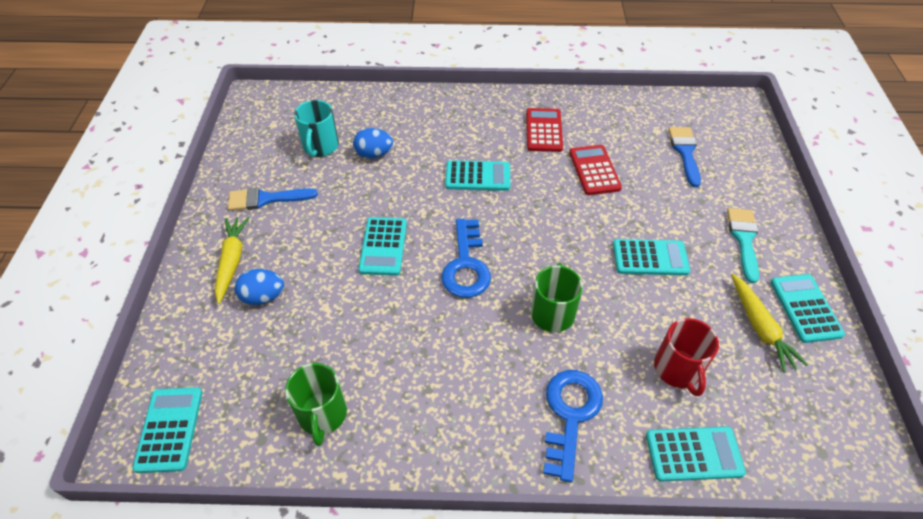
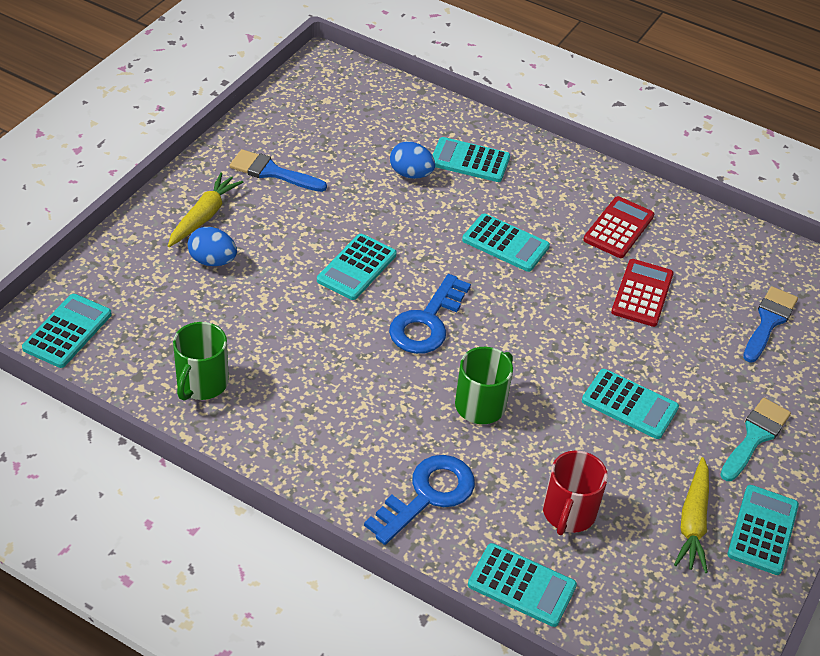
camera: 25 degrees right, 5 degrees down
turquoise mug [294,100,339,157] -> none
none -> turquoise calculator [432,137,510,182]

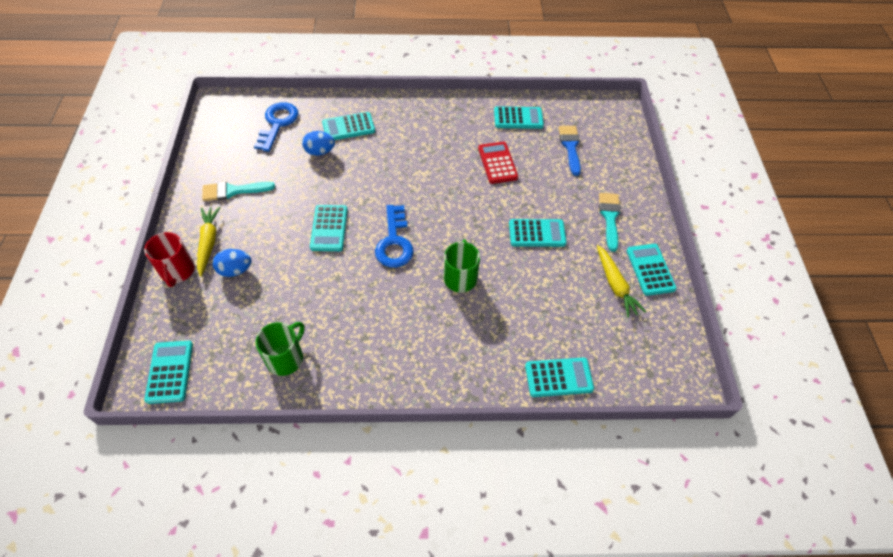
camera: 30 degrees left, 10 degrees up
green mug [173,322,229,401] -> green mug turned 135 degrees counterclockwise [256,322,305,376]
blue brush [230,149,327,192] -> turquoise brush [202,181,275,201]
blue key [364,455,475,545] -> blue key moved to [254,102,298,152]
turquoise calculator [462,213,550,272] -> turquoise calculator moved to [494,106,544,129]
red mug [543,451,608,535] -> red mug moved to [144,232,195,287]
red calculator [583,196,654,258] -> none

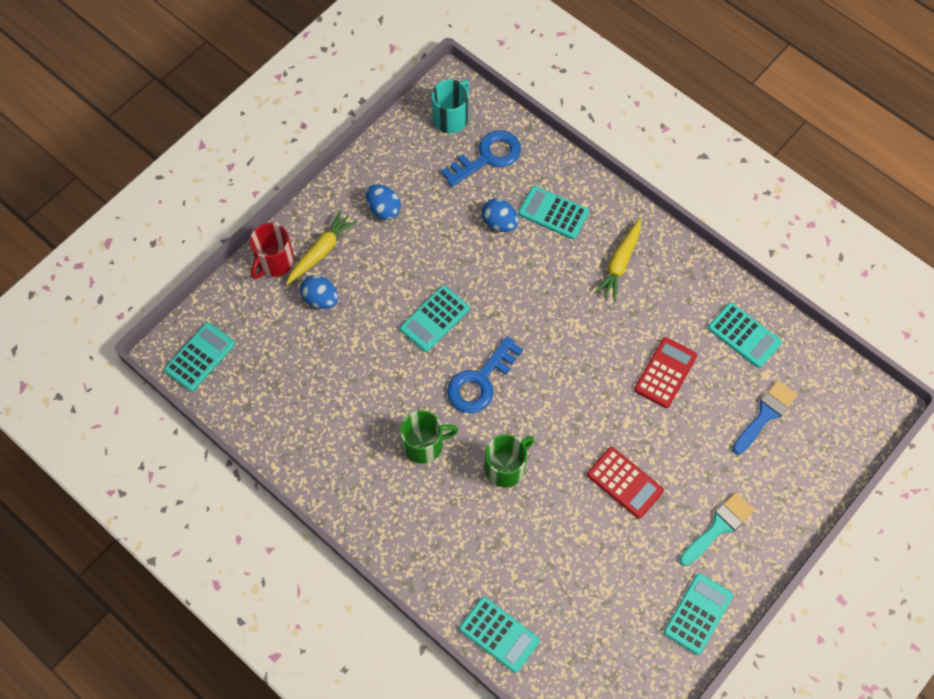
camera: 45 degrees right, 10 degrees up
turquoise brush [202,181,275,201] -> blue egg [366,184,401,220]
green mug [256,322,305,376] -> green mug moved to [400,410,458,464]
turquoise calculator [509,219,567,247] -> red calculator [587,447,664,519]
yellow carrot [597,245,646,318] -> yellow carrot moved to [594,218,641,301]
none -> turquoise mug [432,79,470,133]

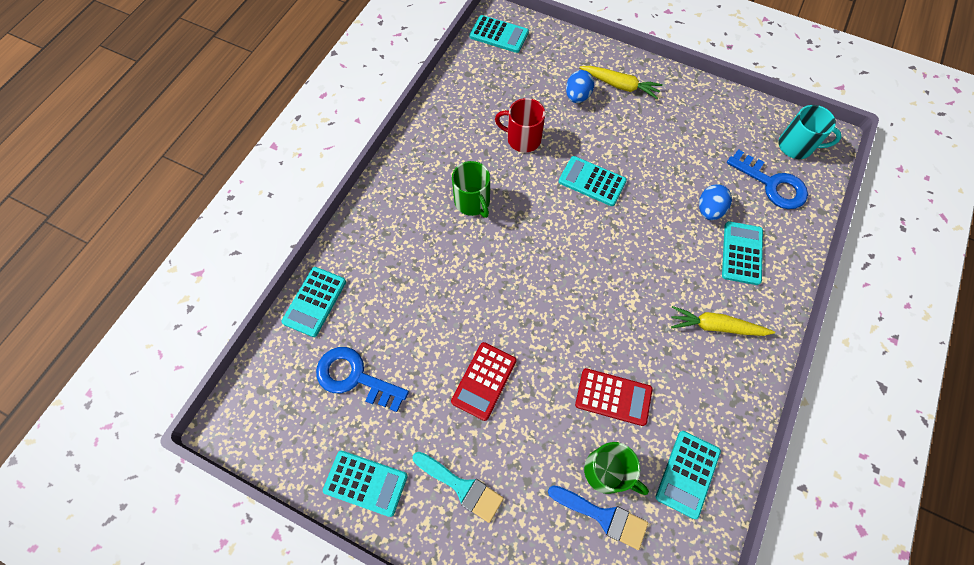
camera: 75 degrees right, 0 degrees up
red mug [250,223,294,279] -> red mug moved to [495,98,545,153]
blue egg [366,184,401,220] -> none
blue key [447,336,523,413] -> blue key moved to [316,347,409,412]
green mug [485,434,534,488] -> green mug moved to [584,442,649,495]

